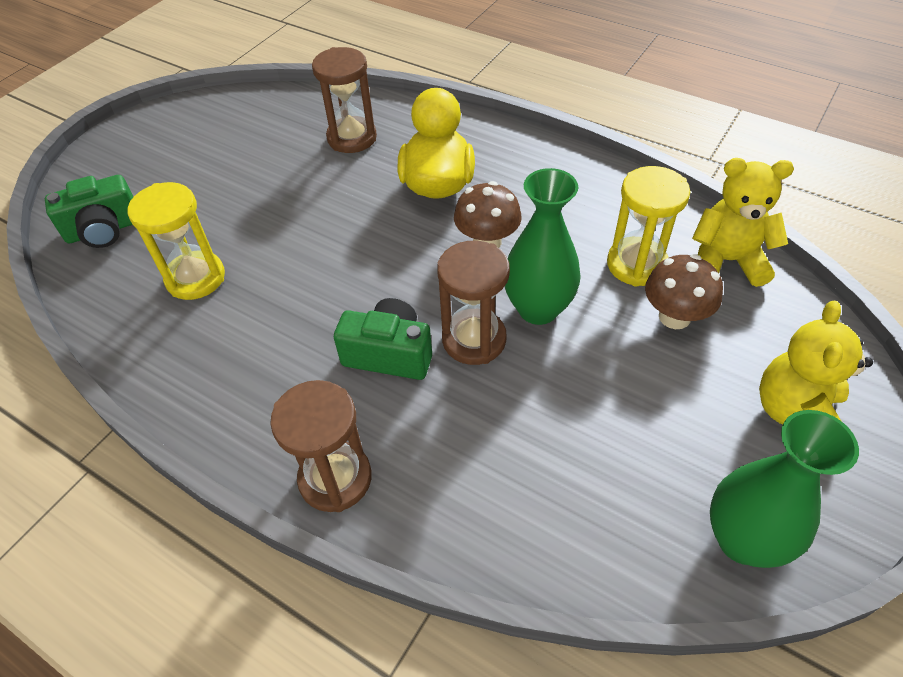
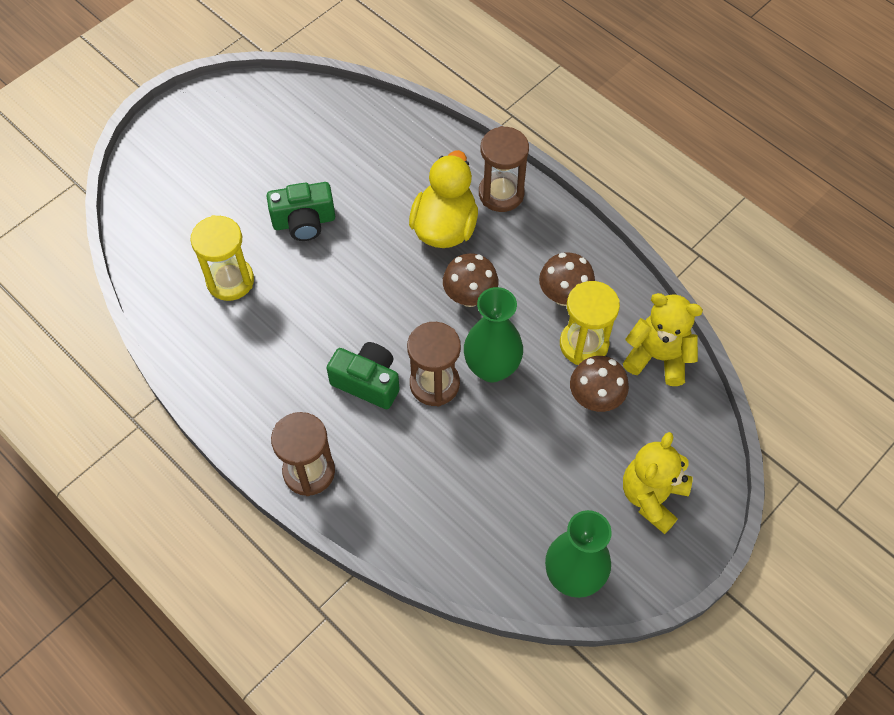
camera: 10 degrees right, 10 degrees up
green camera [45,175,134,248] -> green camera moved to [266,182,335,241]
brown hourglass [312,47,377,153] -> brown hourglass moved to [479,126,529,212]
none -> brown mushroom [539,252,595,306]

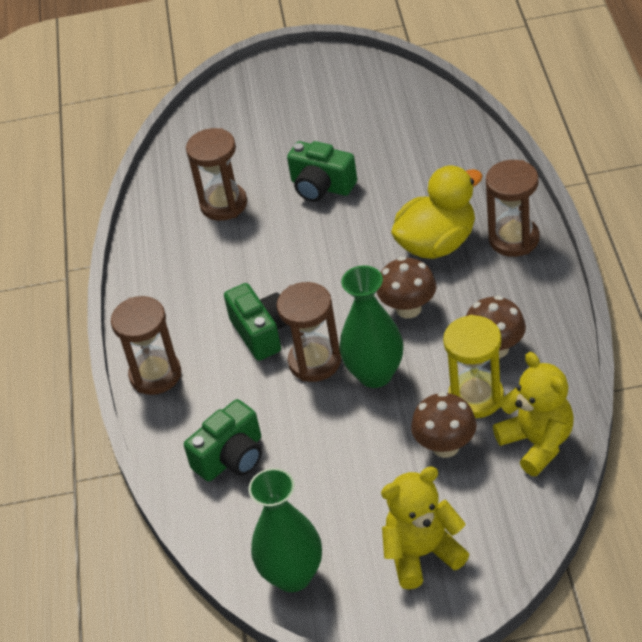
camera: 45 degrees right, 15 degrees down
yellow hourglass [191,215,254,301] -> brown hourglass [186,128,247,221]
none -> green camera [184,399,262,481]

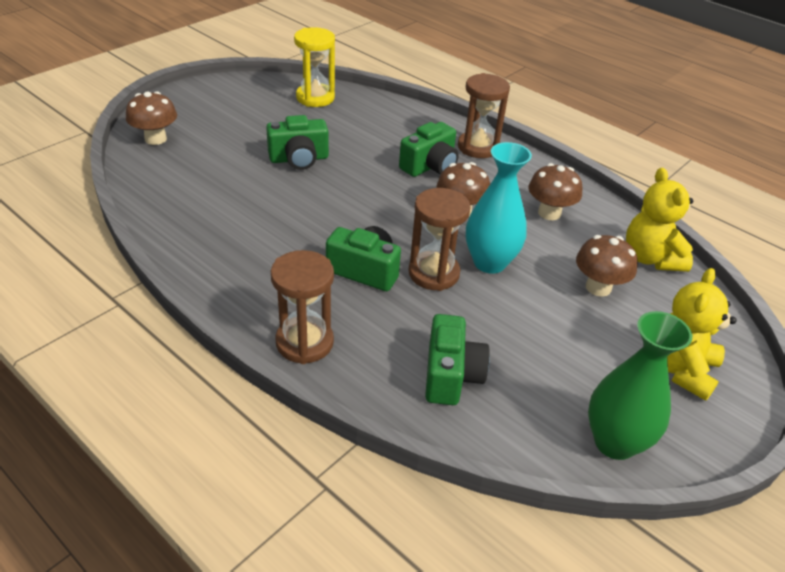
camera: 50 degrees left, 5 degrees down
brown hourglass [186,128,247,221] -> none
green vase [340,265,403,388] -> turquoise vase [466,142,532,274]
yellow duck [391,166,483,259] -> green camera [399,122,459,177]
yellow hourglass [443,315,504,418] -> yellow hourglass moved to [294,27,335,107]
yellow teddy bear [493,352,574,476] -> yellow teddy bear turned 120 degrees counterclockwise [626,168,693,272]
none -> brown mushroom [126,91,177,145]

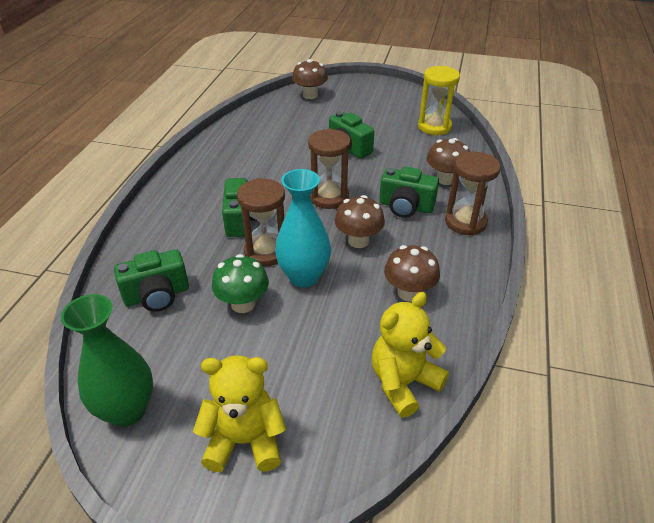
camera: 65 degrees right, 0 degrees up
brown hourglass [271,250,334,364] -> brown hourglass moved to [308,128,351,209]
brown mushroom [576,235,638,297] -> brown mushroom moved to [427,138,470,185]
none -> green mushroom [212,254,269,313]

